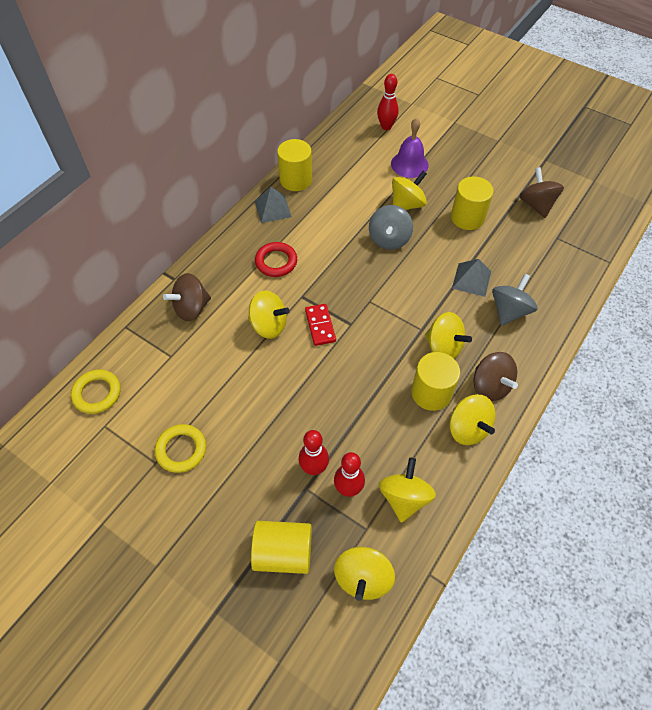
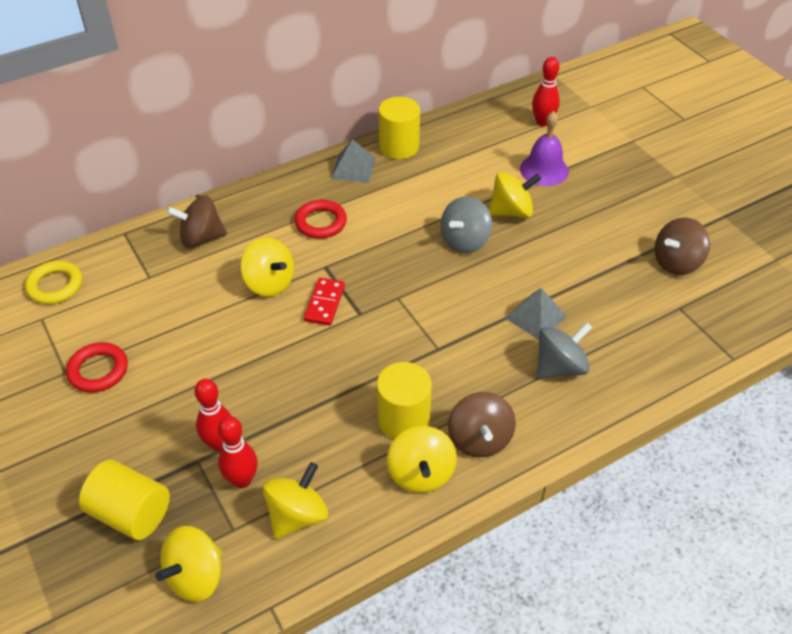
camera: 25 degrees right, 10 degrees down
yellow ring [155,424,206,473] -> red ring [66,342,128,392]
yellow spinning top [425,312,472,359] -> none
yellow cylinder [451,176,494,230] -> none
brown spinning top [519,167,564,218] -> brown spinning top turned 135 degrees counterclockwise [655,218,710,275]

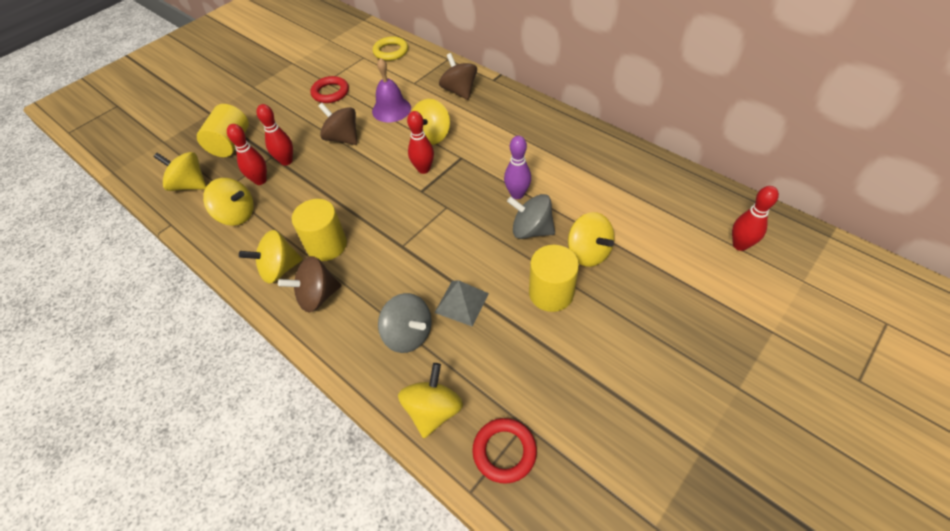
camera: 75 degrees right, 5 degrees up
red ring [294,200,347,239] -> red ring moved to [472,418,537,484]
red domino [304,278,345,326] -> red bowling pin [407,111,434,174]
grey pyramid [331,139,376,183] -> none
yellow cylinder [378,97,420,159] -> yellow cylinder moved to [529,245,579,312]
purple bell [520,111,569,186] -> purple bell moved to [372,58,411,123]
brown spinning top [655,218,710,275] -> brown spinning top moved to [318,103,357,145]
none -> yellow spinning top [398,363,463,438]
none -> purple bowling pin [504,136,531,199]

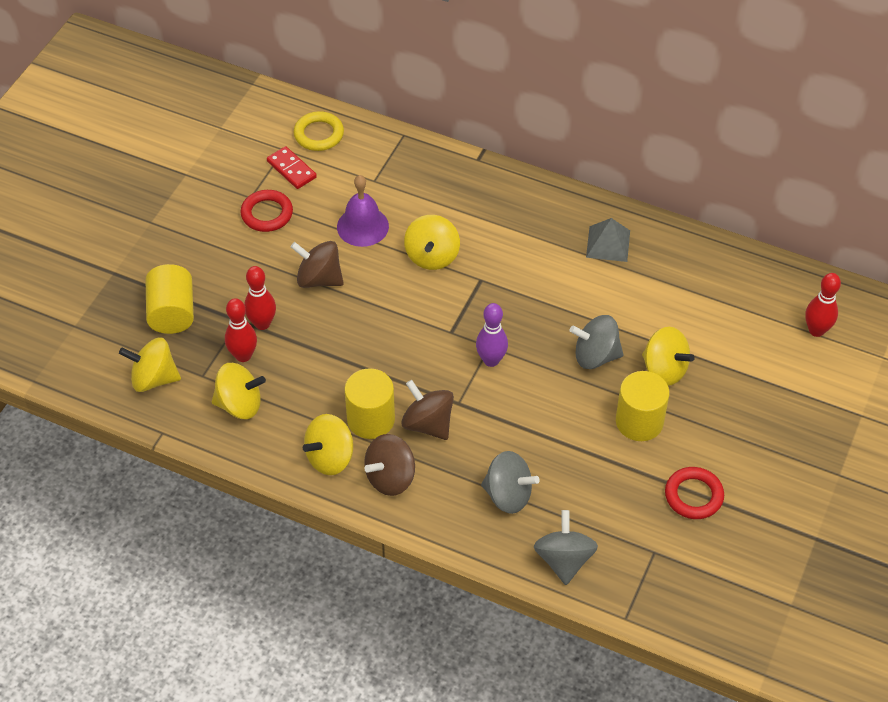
camera: 20 degrees left, 0 degrees up
yellow spinning top [398,363,463,438] -> grey spinning top [534,510,598,585]
red bowling pin [407,111,434,174] -> none
grey pyramid [434,280,489,326] -> grey pyramid moved to [586,218,630,262]
brown spinning top [439,53,477,100] -> brown spinning top moved to [401,380,454,440]
red ring [472,418,537,484] -> red ring moved to [665,467,724,519]
purple bowling pin [504,136,531,199] -> purple bowling pin moved to [476,303,508,367]
none -> red domino [267,146,317,189]

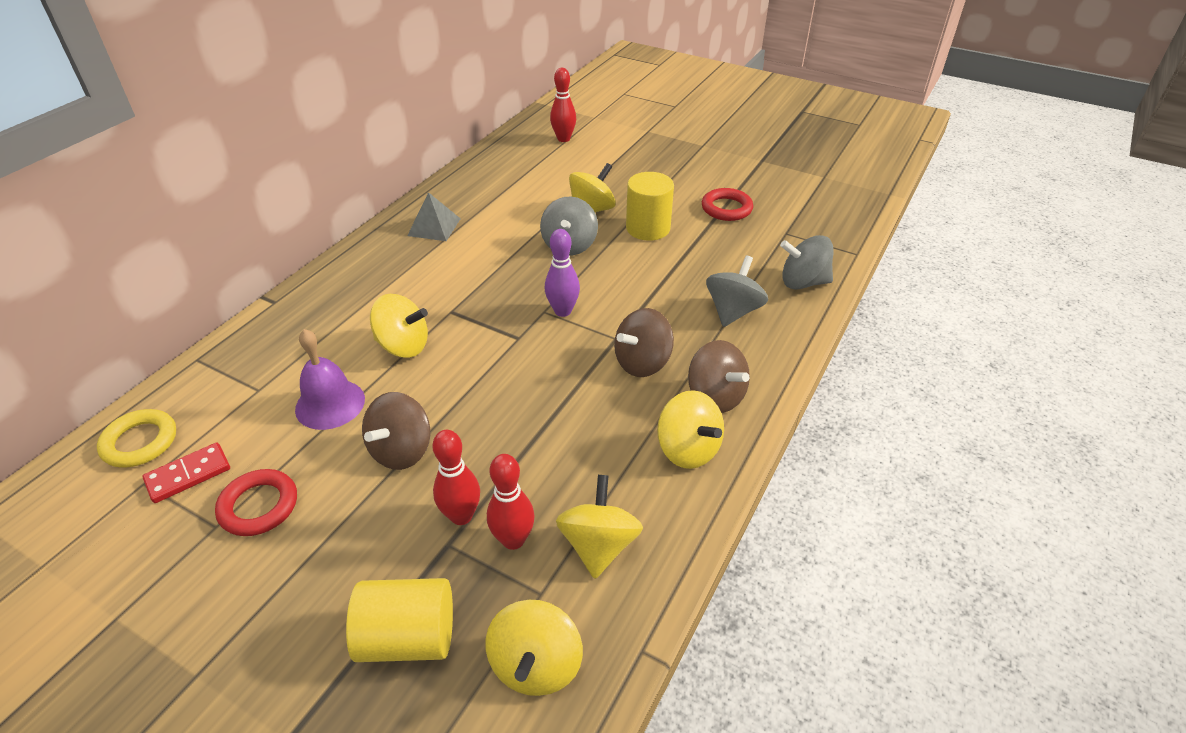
camera: 85 degrees left, 10 degrees down
yellow cylinder [344,368,395,439] -> none

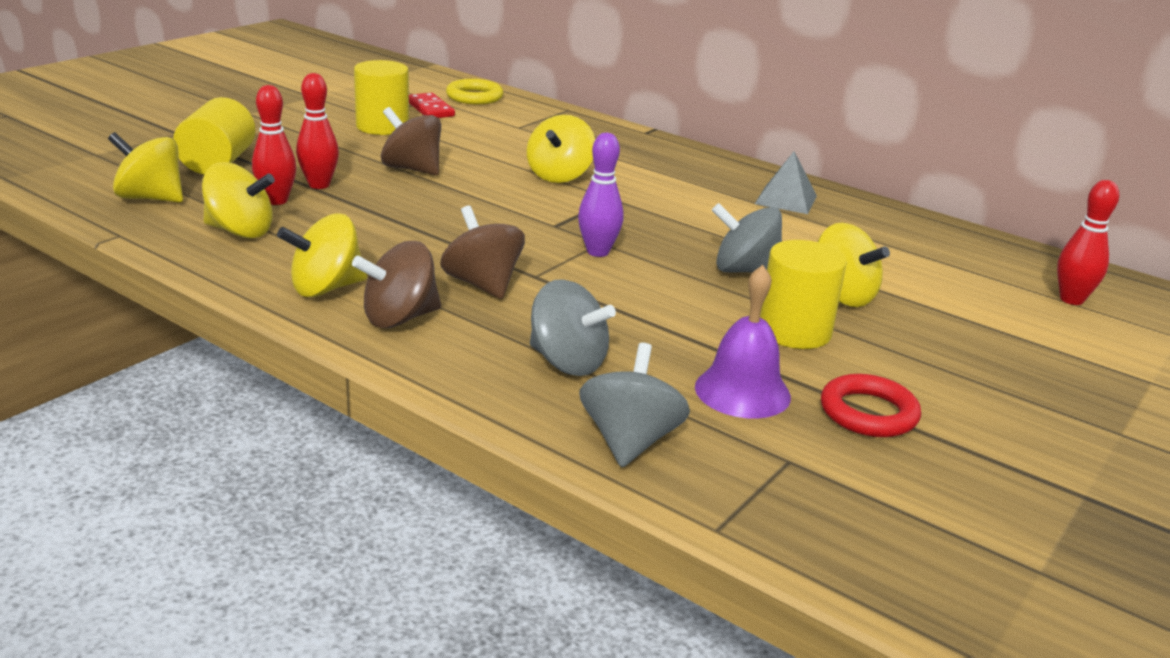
camera: 95 degrees right, 15 degrees down
red ring [215,469,297,536] -> yellow cylinder [354,60,409,135]
purple bell [295,329,365,430] -> purple bell moved to [695,265,791,419]

